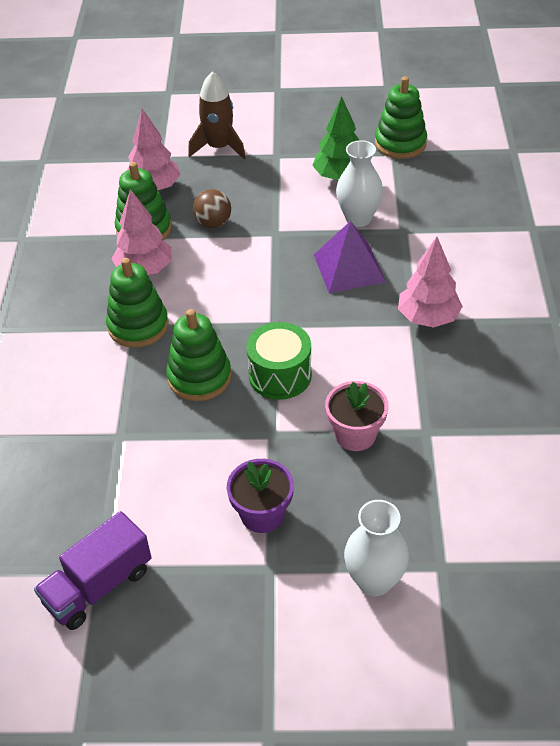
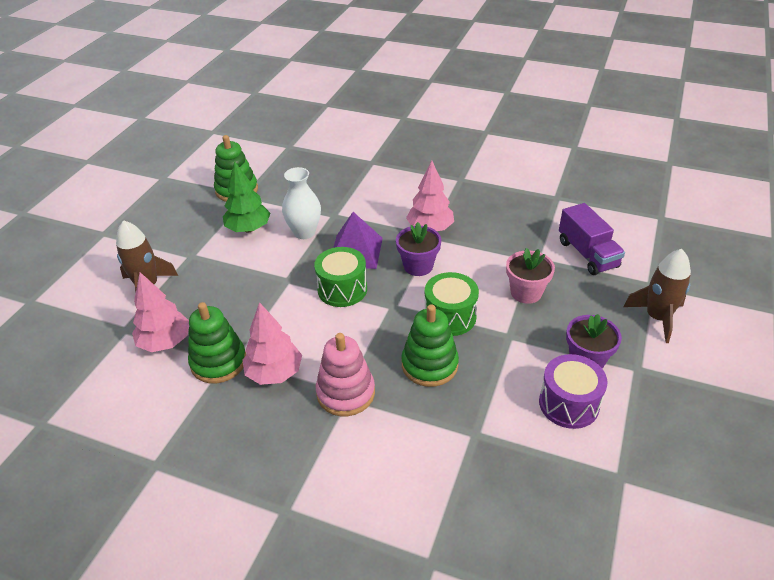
camera: 70 degrees left, 5 degrees down
purple truck [34,511,151,630] -> purple truck moved to [559,203,625,275]
green stacking toy [106,258,168,348] -> pink stacking toy [316,333,375,416]
brown ball [193,189,231,228] -> none
white vase [344,500,409,596] -> brown rocket [624,249,691,343]
none -> green drum [314,247,367,307]
none -> purple flower pot [396,222,441,276]
none -> purple drum [539,354,608,429]

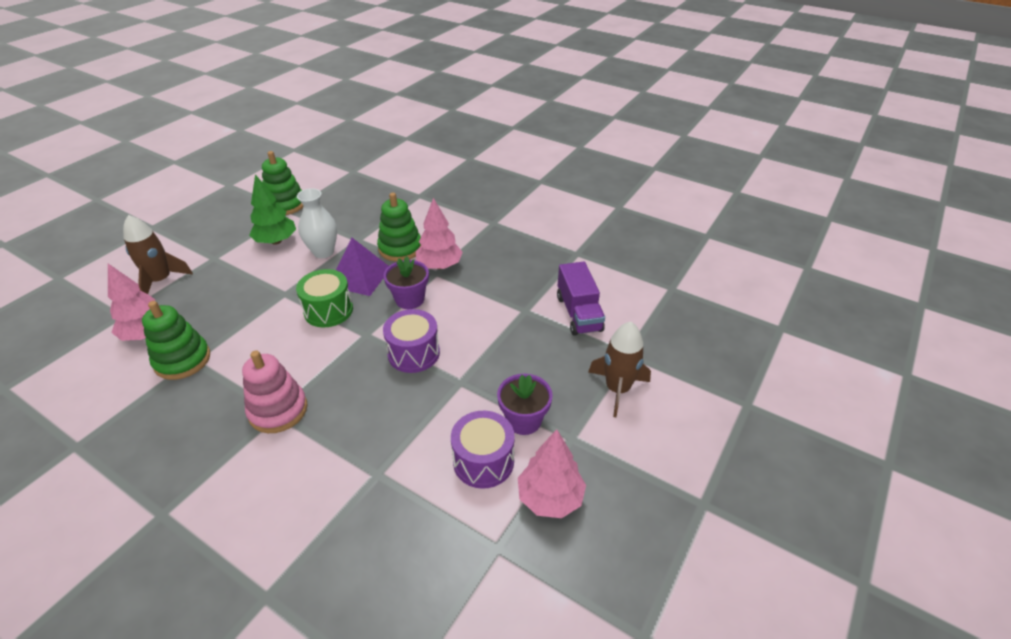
camera: 10 degrees right, 0 degrees up
pink tree [243,302,302,385] -> pink tree moved to [518,430,586,518]
green stacking toy [401,304,459,387] -> green stacking toy moved to [377,193,421,262]
green drum [425,272,479,336] -> purple drum [383,309,440,373]
pink flower pot [506,248,555,304] -> none

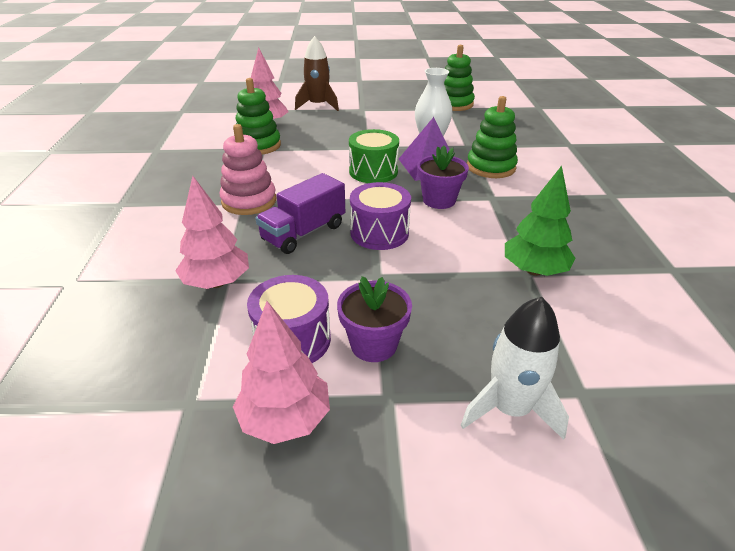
camera: 55 degrees right, 5 degrees down
green tree [249,175,296,245] -> green tree moved to [505,166,575,276]
pink tree [416,198,463,269] -> pink tree moved to [175,176,249,289]
purple truck [557,262,605,336] -> purple truck moved to [256,173,345,254]
brown rocket [588,322,651,417] -> white rocket [461,297,569,440]

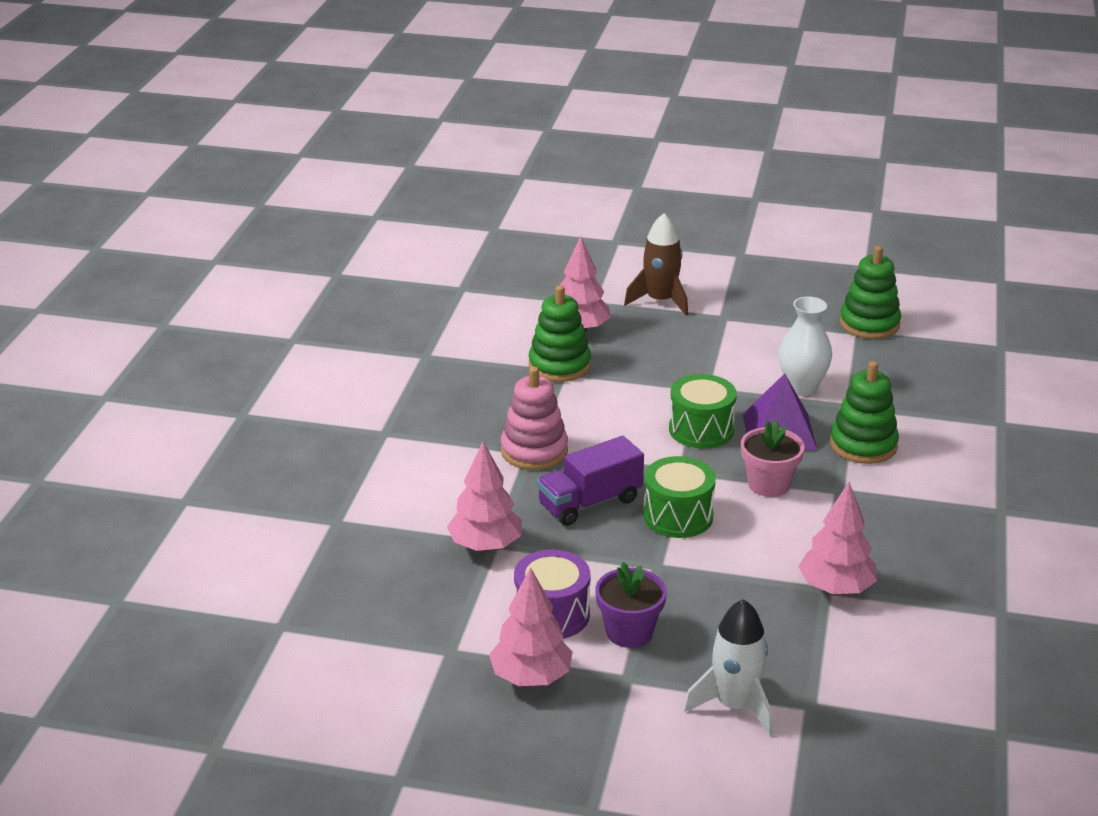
camera: 15 degrees right, 5 degrees down
purple drum [350,182,411,250] -> green drum [643,456,716,538]
purple flower pot [417,145,469,209] -> pink flower pot [741,421,804,497]
green tree [505,166,575,276] -> pink tree [799,482,877,594]

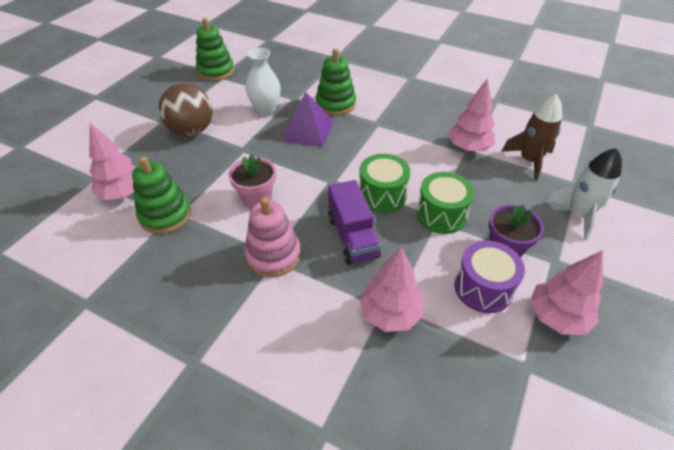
camera: 75 degrees left, 15 degrees up
brown rocket [624,213,688,316] -> brown rocket moved to [502,94,562,181]
green drum [669,374,737,448] -> green drum moved to [416,172,475,234]
pink flower pot [741,421,804,497] -> pink flower pot moved to [228,154,276,208]
none -> brown ball [159,83,212,136]

